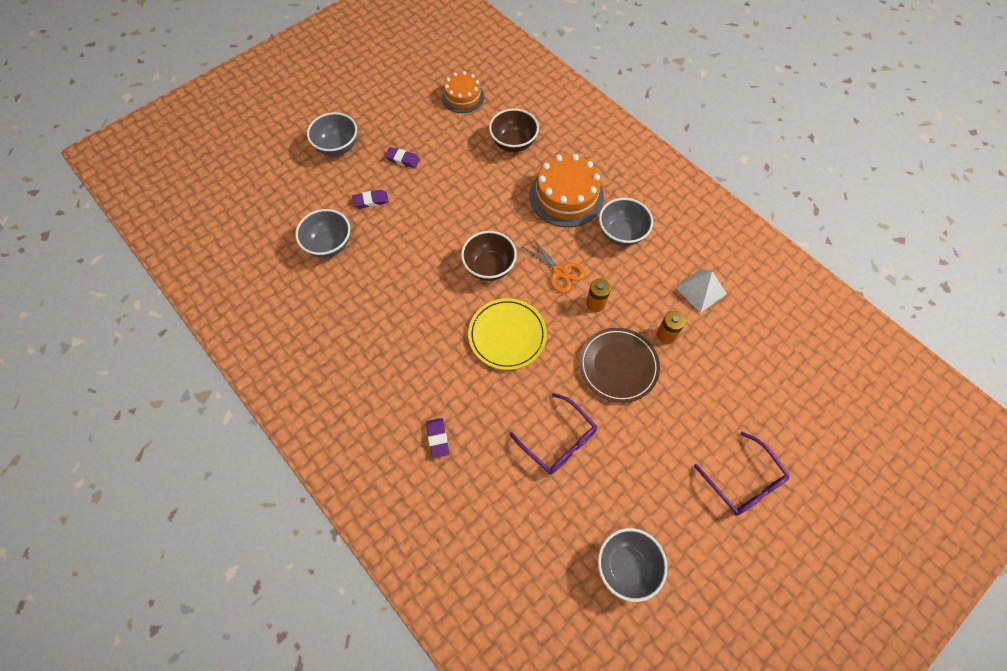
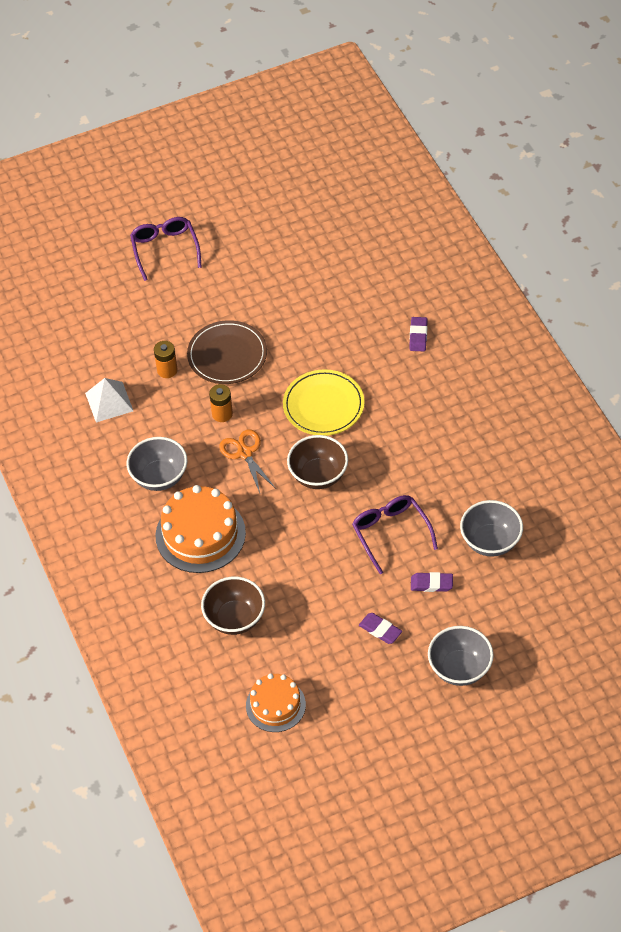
camera: 160 degrees left, 10 degrees down
purple glasses [509,393,597,474] -> purple glasses moved to [352,495,438,574]
grey bowl [598,528,668,602] -> none

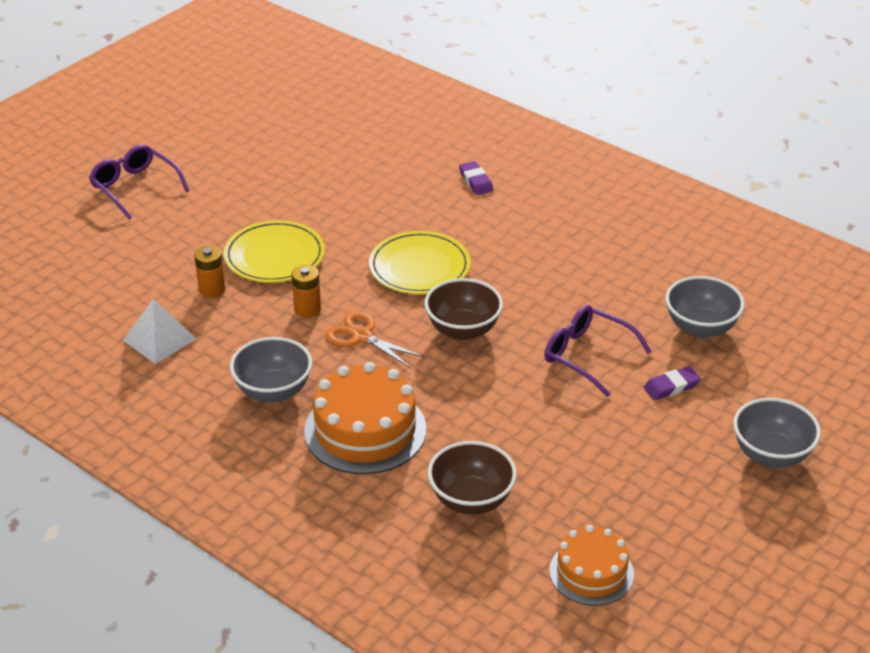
camera: 30 degrees left, 15 degrees down
brown plate [187,320,267,384] -> yellow plate [224,220,325,283]
purple eraser [359,613,402,644] -> none

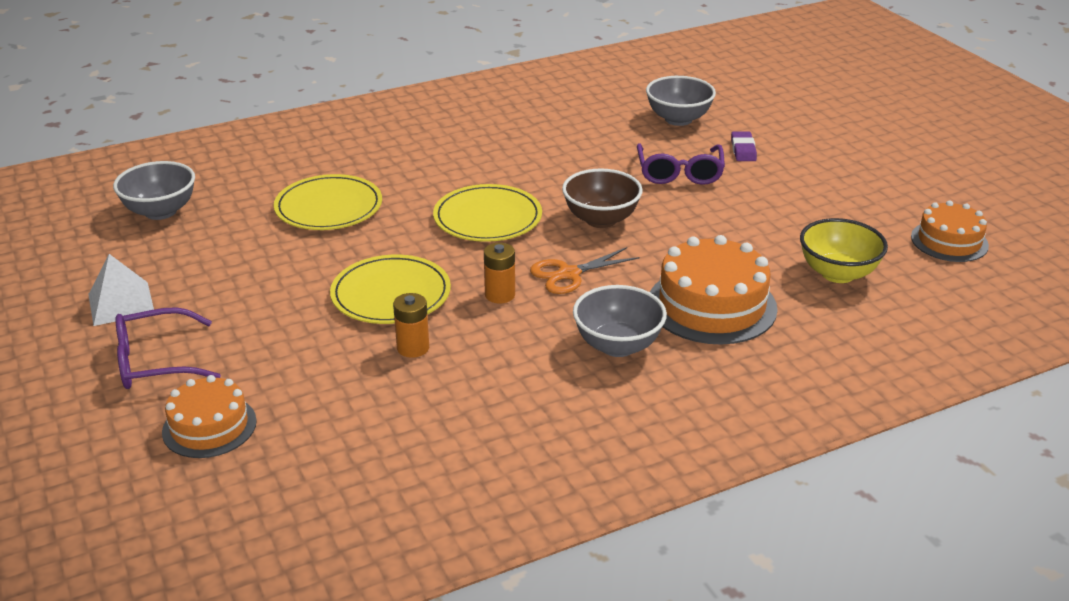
camera: 65 degrees left, 5 degrees down
white pyramid [123,299,196,364] -> white pyramid moved to [88,254,154,326]
brown bowl [428,441,517,515] -> yellow bowl [800,218,888,283]
purple eraser [459,161,494,195] -> none
purple glasses [544,305,652,397] -> purple glasses turned 60 degrees counterclockwise [637,143,725,185]
grey bowl [733,398,821,468] -> grey bowl moved to [113,161,195,220]
none -> orange cake [162,375,257,458]
none -> yellow plate [274,174,382,230]

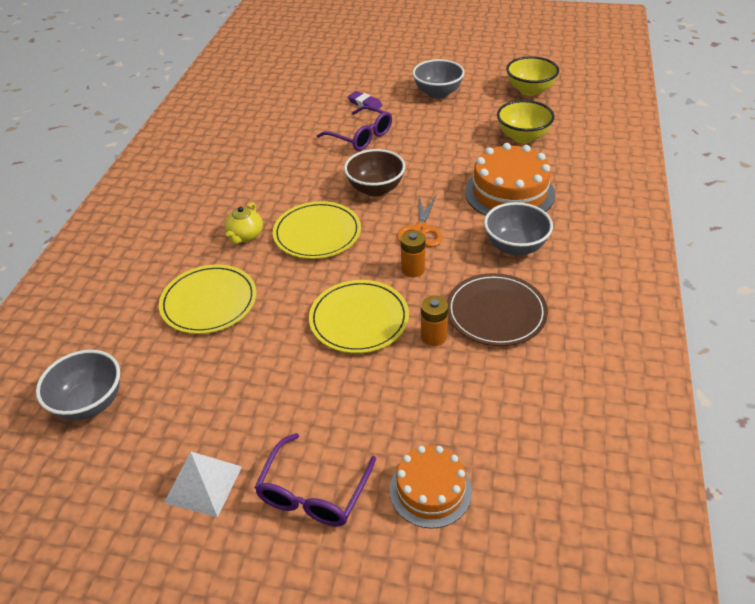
camera: 50 degrees left, 10 degrees up
grey bowl [646,76,716,126] -> grey bowl moved to [413,59,465,99]
orange cake [911,200,989,262] -> yellow bowl [506,56,559,96]
none -> yellow teapot [225,202,263,244]
none -> brown plate [447,273,548,346]

